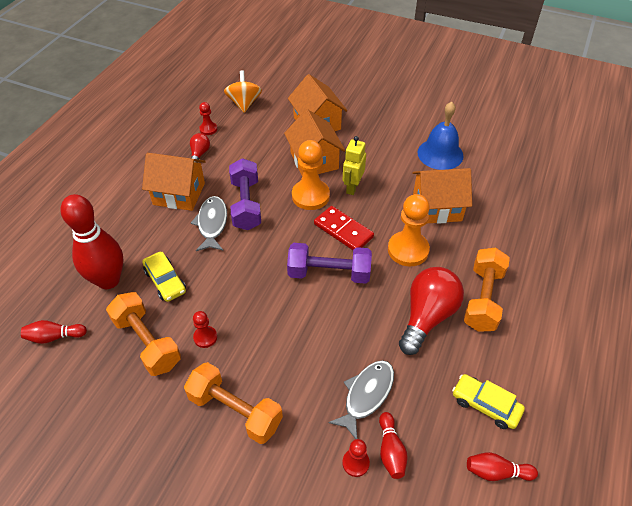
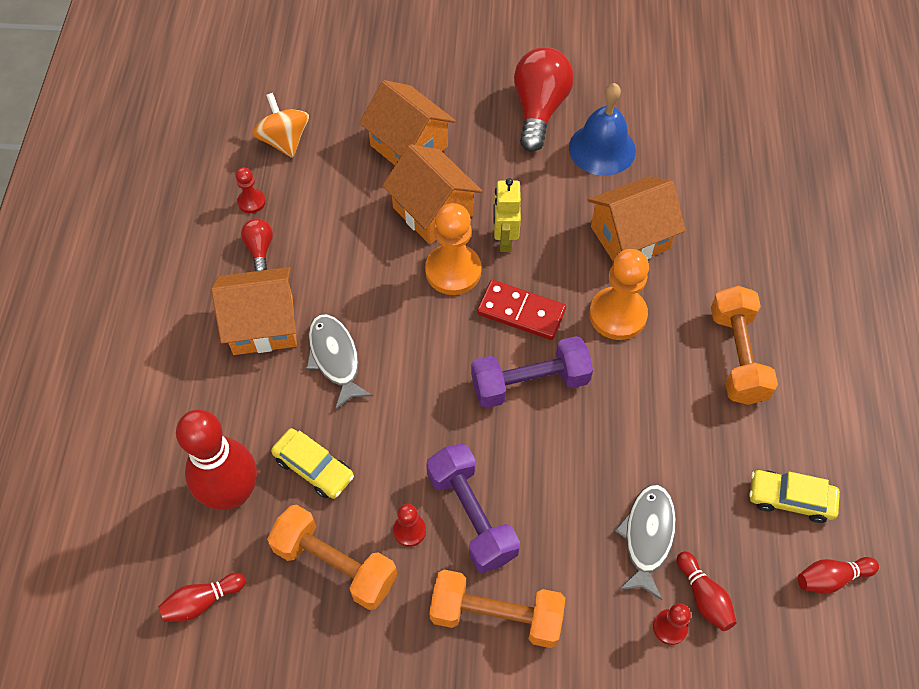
camera: 20 degrees left, 10 degrees up
purple dumbbell [229,158,261,230] -> purple dumbbell moved to [426,444,520,573]
red light bulb [399,267,464,355] -> red light bulb moved to [514,47,574,152]

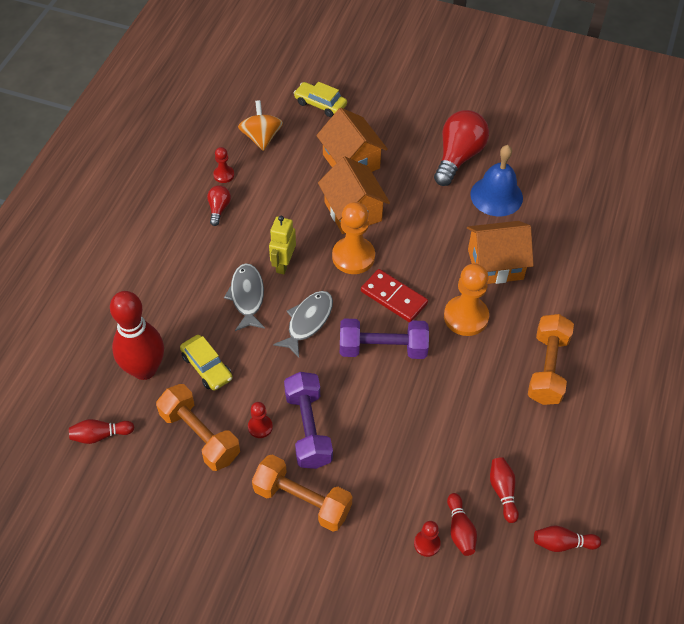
camera: 15 degrees right, 5 degrees down
orange house [211,267,297,355] -> none
yellow robot [493,178,521,252] -> yellow robot moved to [269,216,296,275]
grey fish [615,484,676,600] -> grey fish moved to [273,291,333,358]
yellow car [749,470,840,523] -> yellow car moved to [294,82,347,117]
none -> red bowling pin [490,457,519,523]

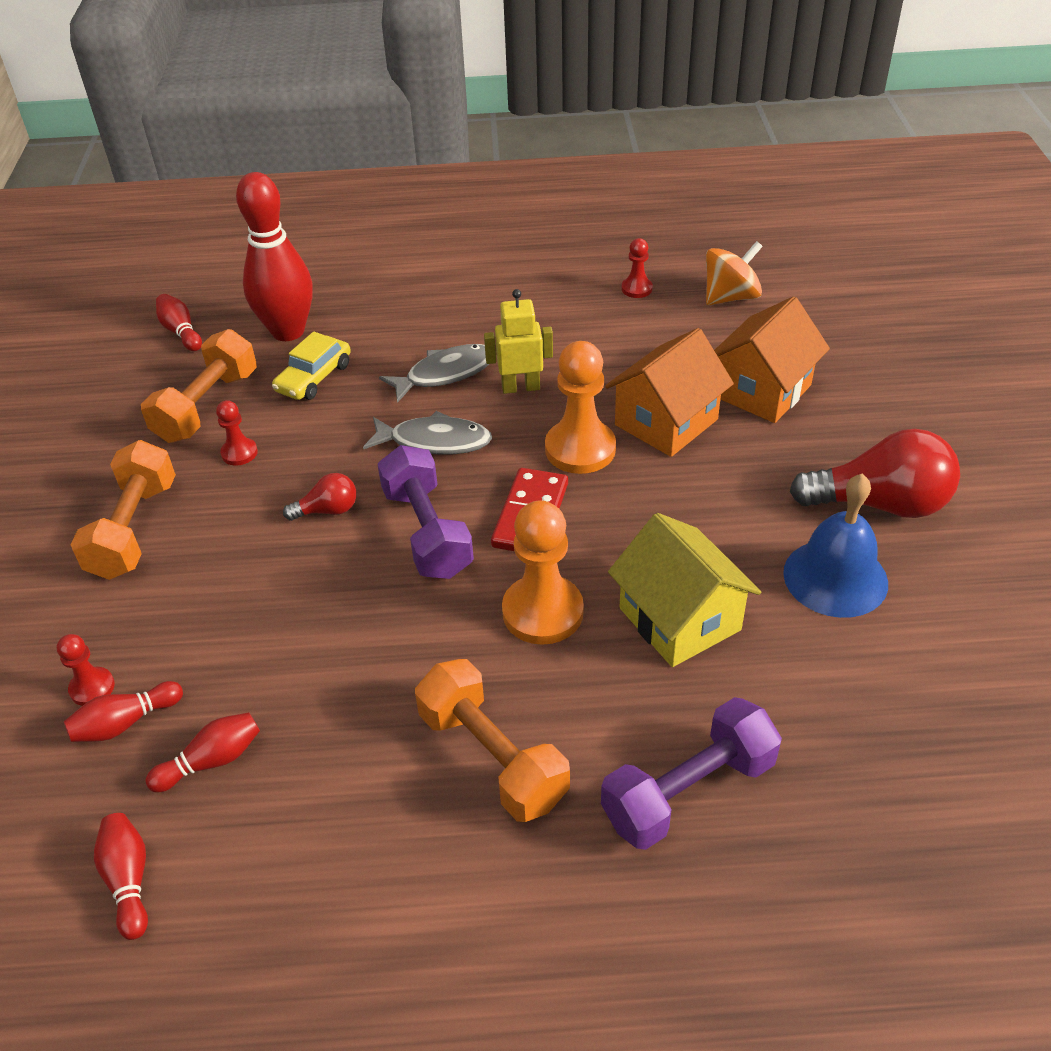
camera: 70 degrees right, 10 degrees down
red light bulb [207,185,231,226] -> red light bulb moved to [283,473,356,521]
purple dumbbell [284,372,333,469] -> purple dumbbell moved to [601,697,782,850]
yellow car [294,82,347,117] -> none
orange house [467,221,534,284] -> yellow house [608,513,761,667]
orange dumbbell [528,314,574,405] -> orange dumbbell turned 60 degrees clockwise [415,659,570,822]

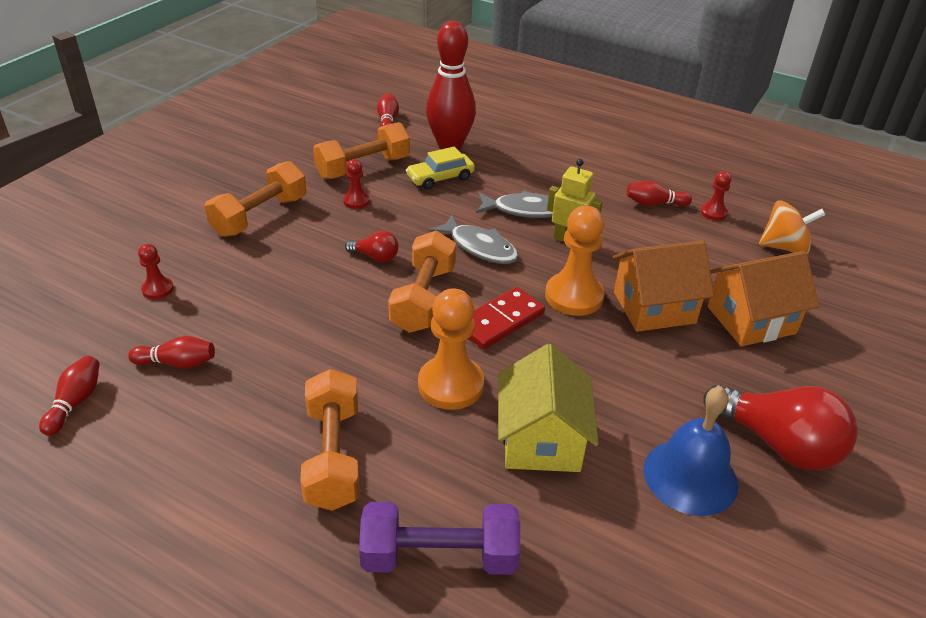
camera: 30 degrees right, 5 degrees down
red bowling pin [64,681,183,742] -> red bowling pin moved to [626,181,692,206]
purple dumbbell [377,445,474,579] -> orange dumbbell [388,231,456,333]

